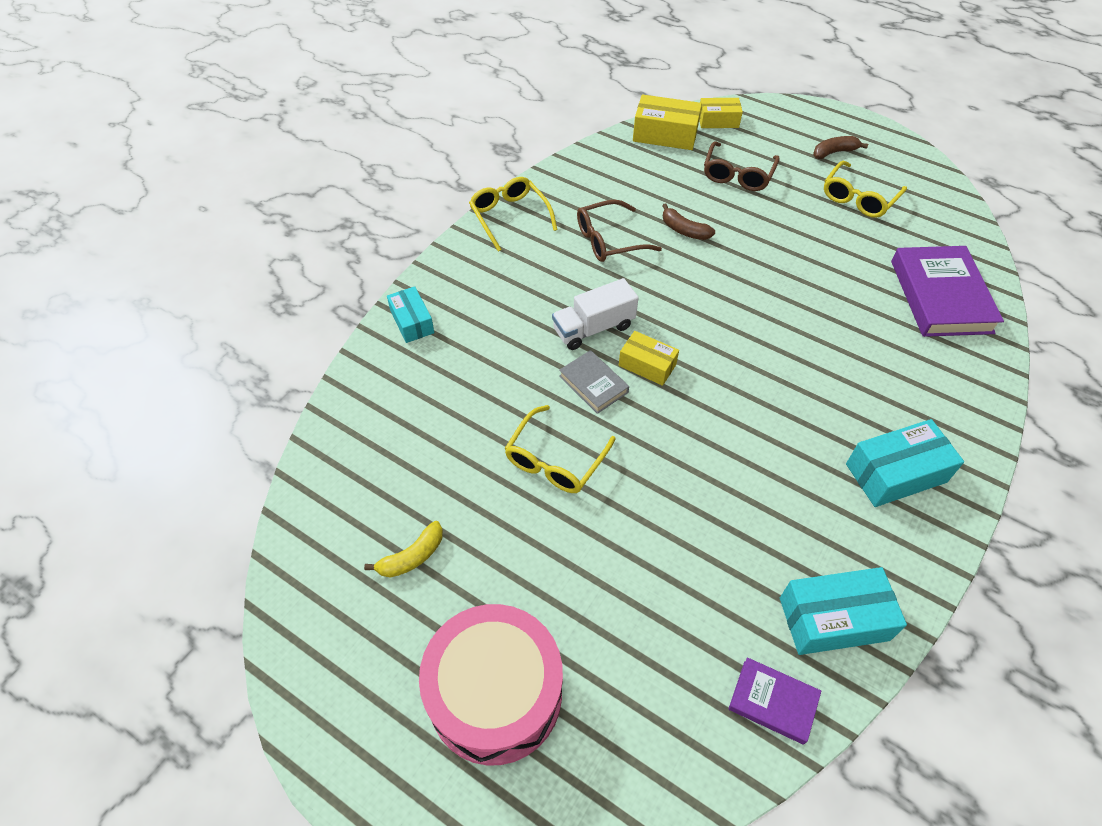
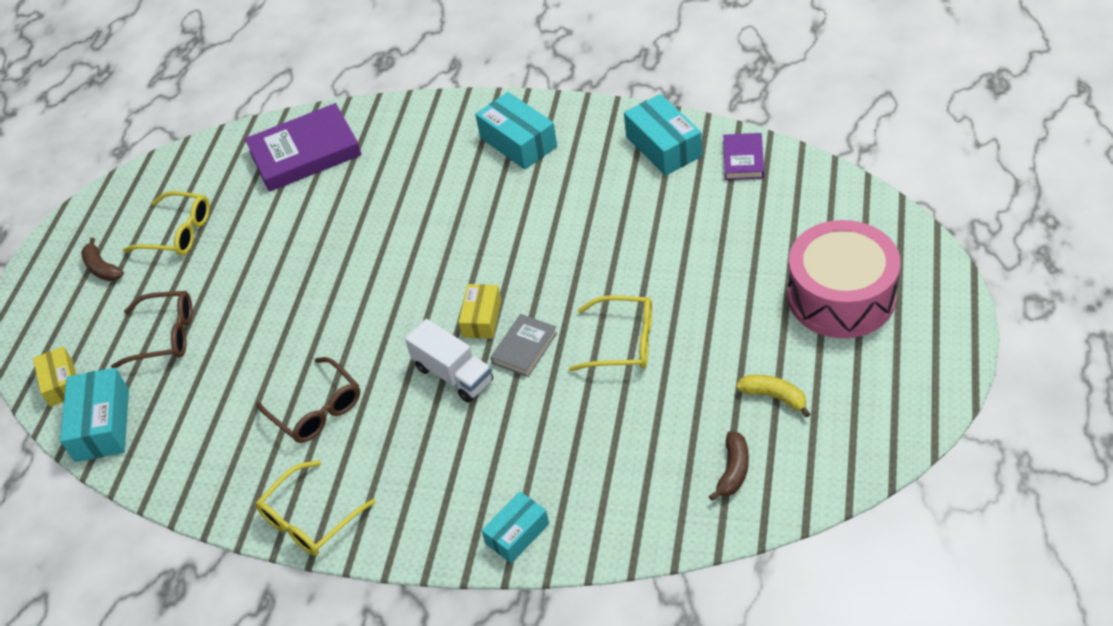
camera: 105 degrees left, 5 degrees down
yellow box [633,94,702,150] -> turquoise box [60,368,129,462]
brown banana [662,203,715,240] -> brown banana moved to [709,431,749,501]

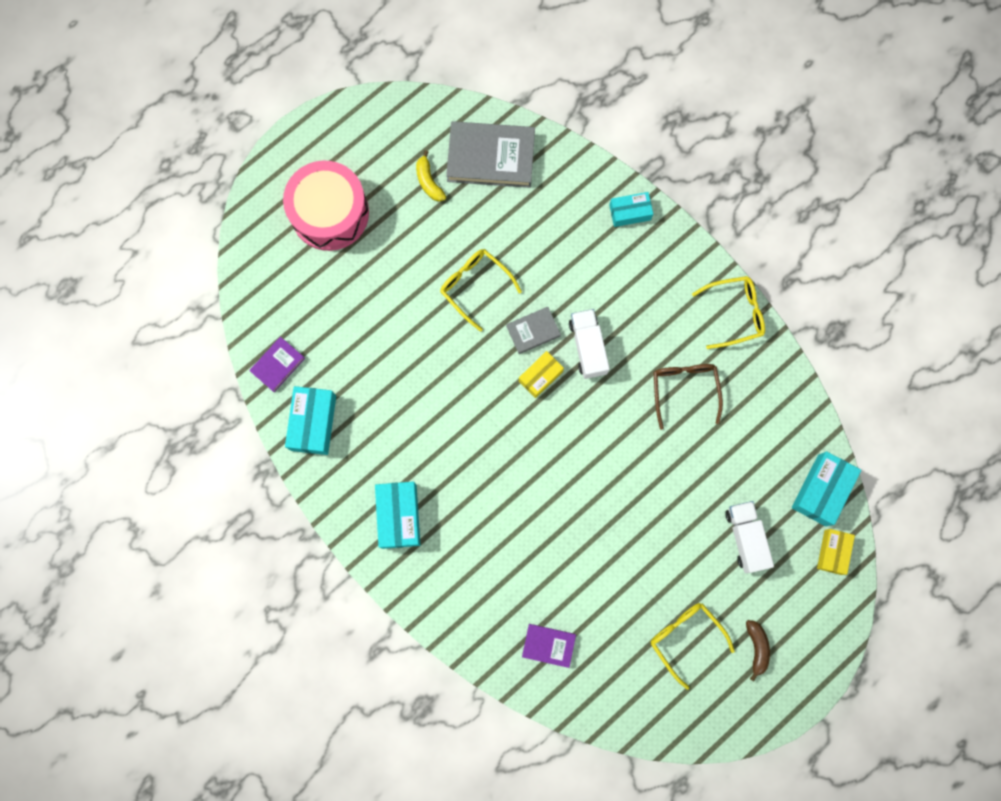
camera: 150 degrees left, 30 degrees up
brown glasses [111,291,192,368] -> white truck [725,501,774,573]
purple book [245,103,362,192] -> purple book [522,624,576,668], size x0.53
brown banana [709,431,749,501] -> grey book [446,121,535,188]

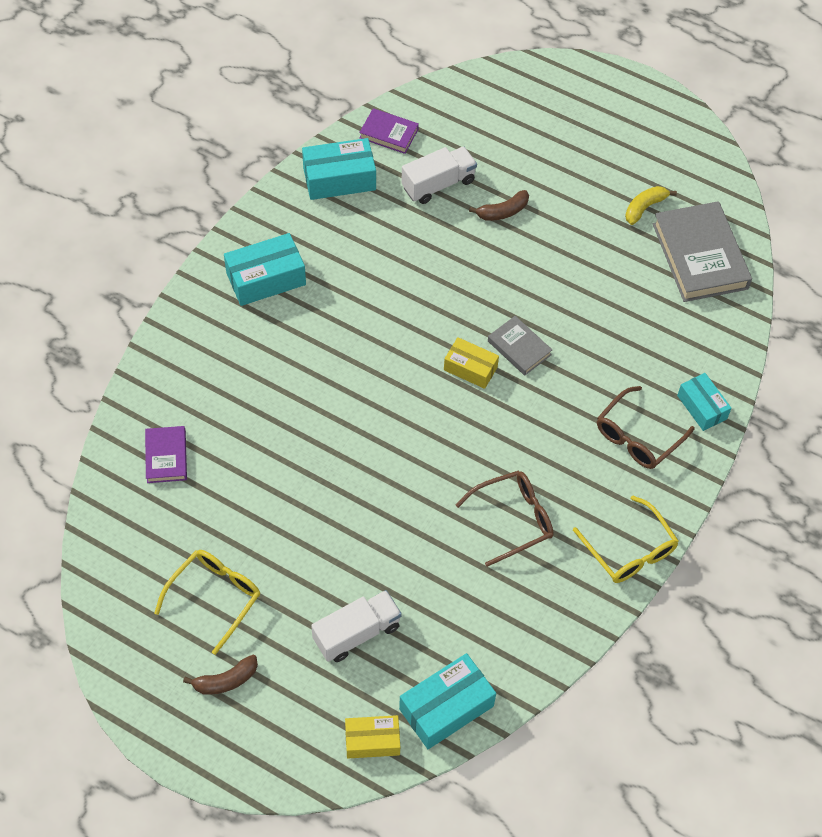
camera: 70 degrees right, 20 degrees down
pink drum [283,161,369,251] -> none
yellow glasses [440,249,522,332] -> none
white truck [569,309,610,379] -> white truck moved to [401,147,477,204]
turquoise box [792,451,861,526] -> turquoise box turned 45 degrees counterclockwise [399,653,496,749]
none -> brown banana [469,190,529,221]
none -> brown glasses [597,386,695,469]

